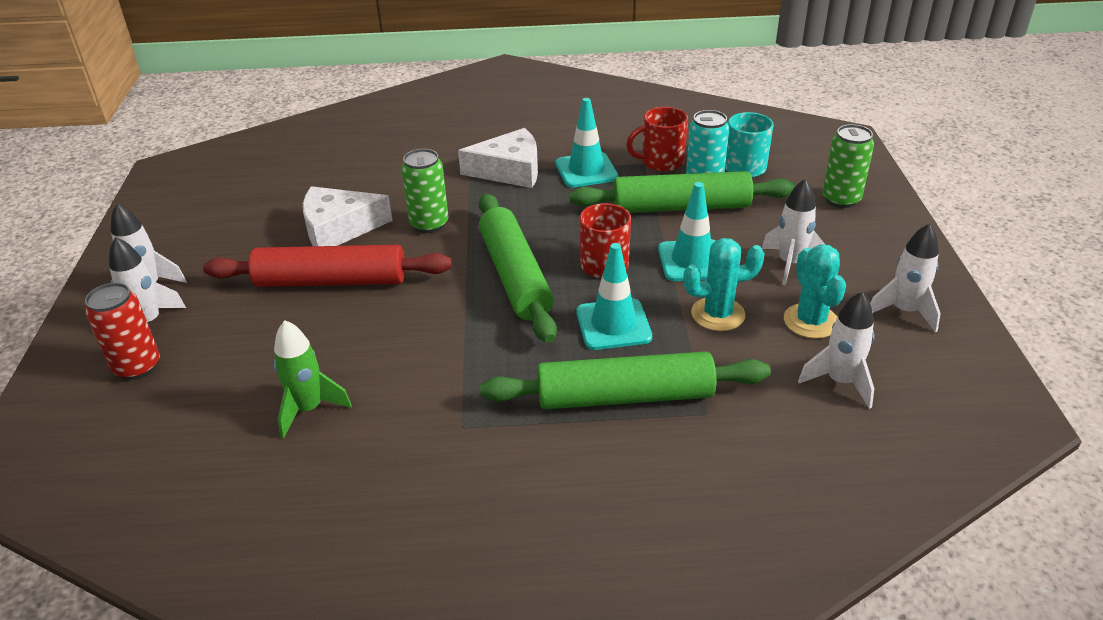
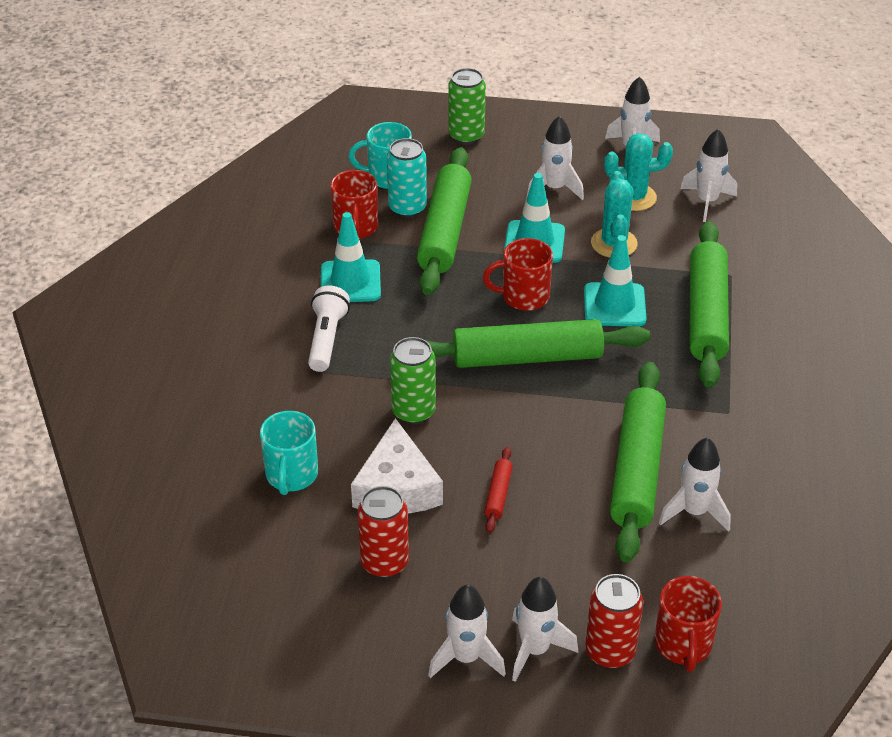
camera: 80 degrees left, 5 degrees up
red rolling pin [203,245,452,287] -> red rolling pin [484,447,513,533], size x0.42
green rocket [274,320,352,439] -> white rocket [659,437,731,532]
white cheese [458,128,538,188] -> white flashlight [308,286,350,372]
none -> turquoise mug [260,411,318,495]
none -> red can [357,486,409,578]
none -> green rolling pin [610,362,666,562]
none -> red mug [655,576,722,672]

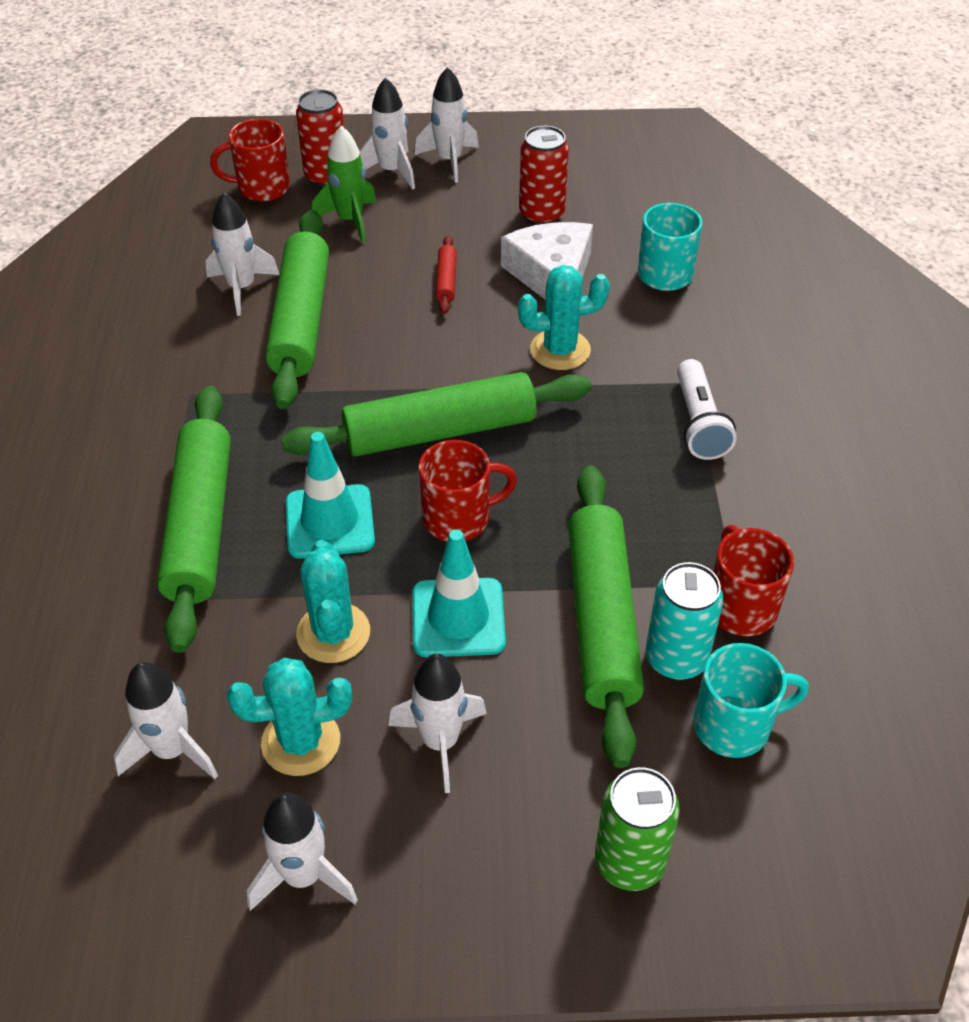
camera: 170 degrees right, 5 degrees up
turquoise traffic cone [321,212,381,302] -> none
green can [390,337,436,424] -> turquoise cactus [518,265,610,370]
red mug [655,576,722,672] -> red mug turned 90 degrees counterclockwise [210,119,290,201]
none -> green rocket [312,126,377,243]

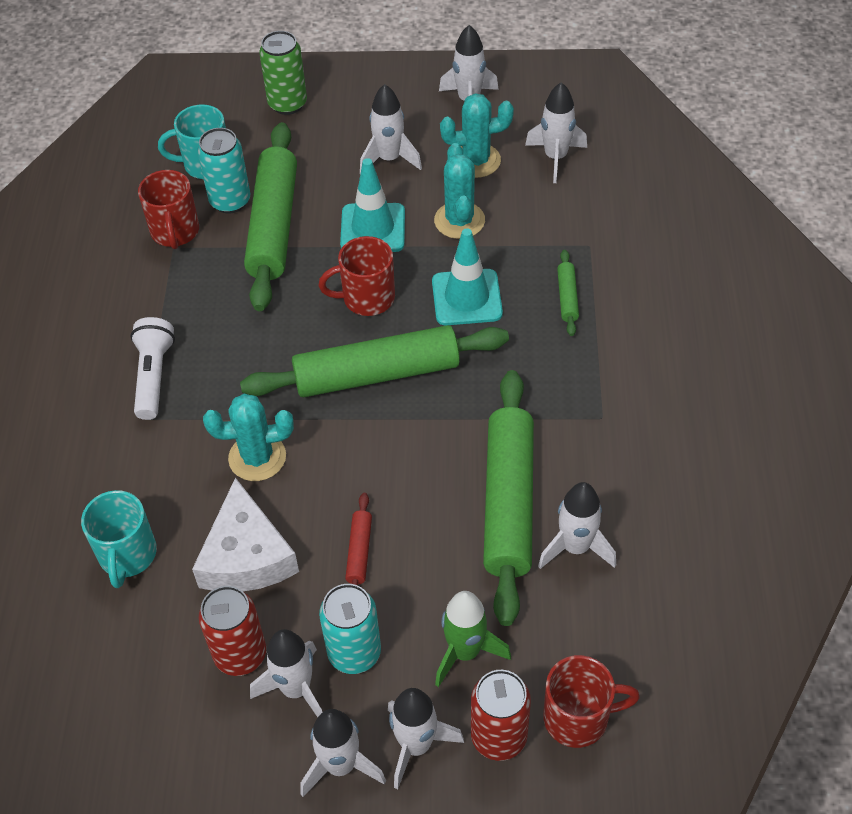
camera: 175 degrees left, 5 degrees up
green rolling pin [157,386,231,653] -> green rolling pin [557,250,579,336], size x0.42
none -> white rocket [250,629,322,717]
none -> turquoise can [319,584,381,674]

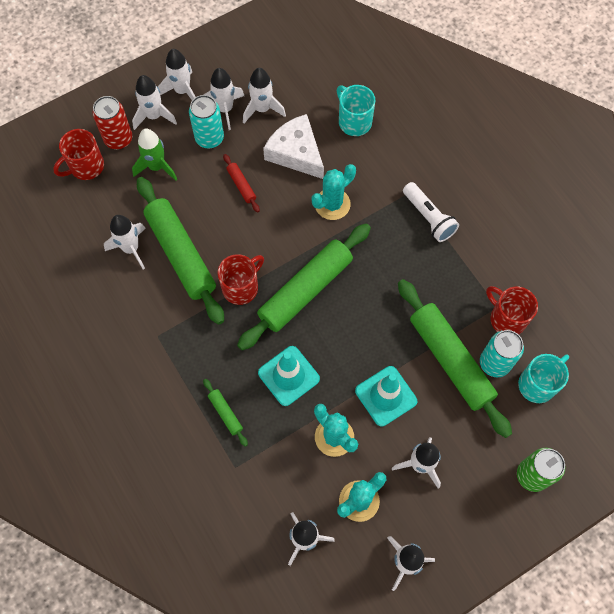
camera: 145 degrees right, 15 degrees up
red can [199,586,266,676] -> white rocket [243,68,286,123]
red mug [319,236,395,316] -> red mug moved to [218,254,264,305]

